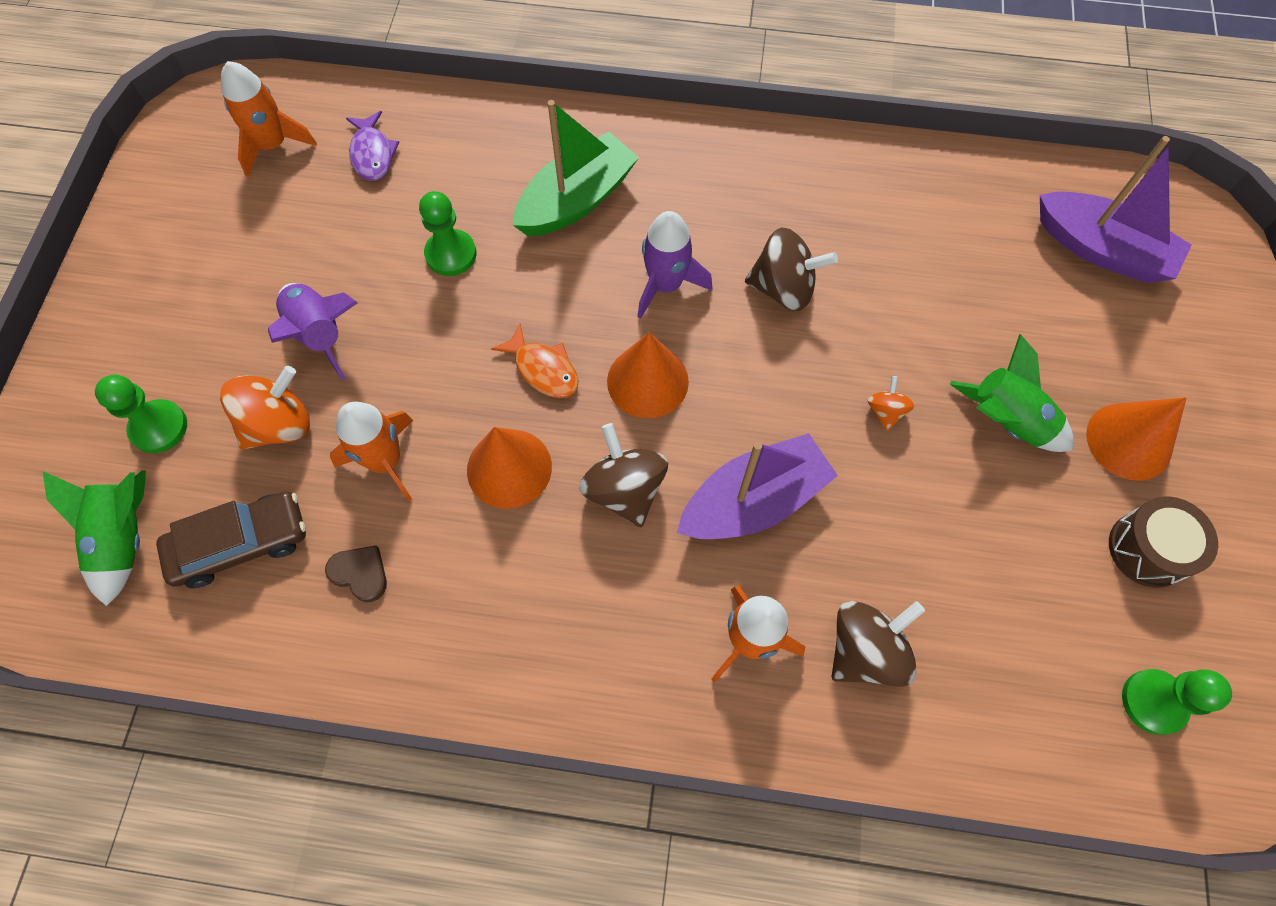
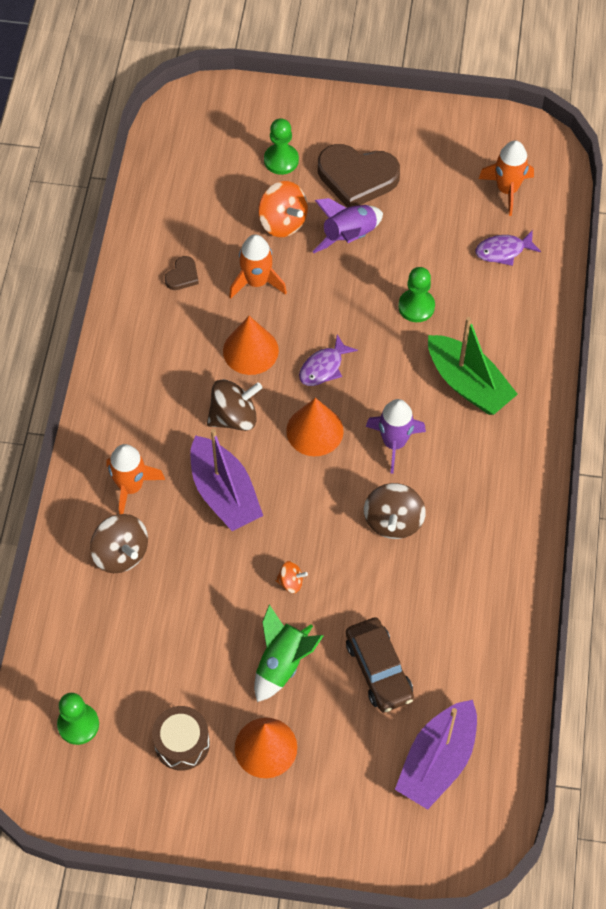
camera: 90 degrees right, 5 degrees down
green rocket [43,470,146,606] -> none
brown car [156,491,306,588] -> brown car moved to [346,617,414,712]
orange fish [491,324,578,398] -> purple fish [299,334,358,386]
none -> brown heart [318,144,400,208]

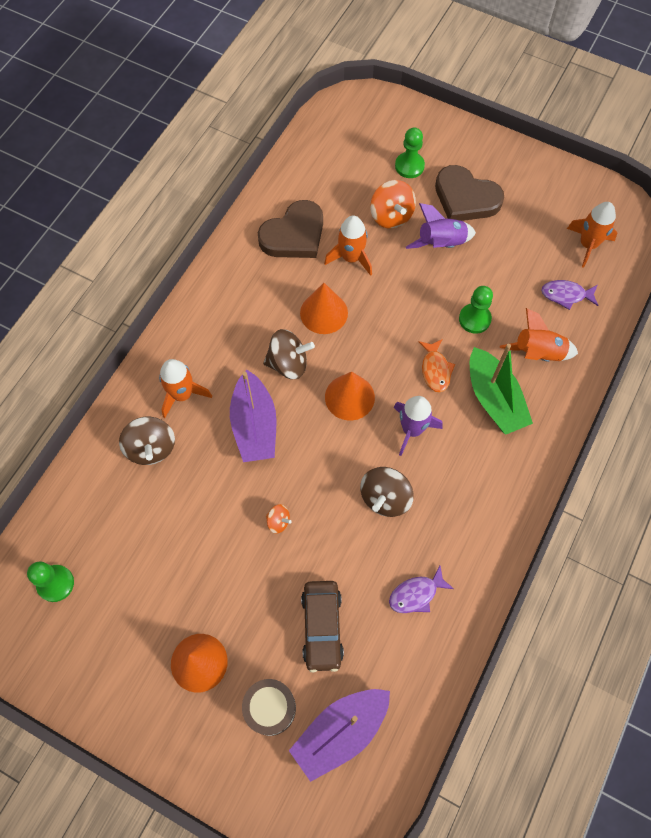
camera: 20 degrees right, 5 degrees up
brown drum [152,706,210,771] -> brown drum moved to [242,679,296,736]
brown heart [165,256,199,290] -> brown heart [258,200,323,258], size x2.19
green rocket [254,604,323,702] -> none
purple fish [299,334,358,386] -> purple fish moved to [389,566,454,613]
none -> orange fish [419,339,455,392]
none -> orange rocket [500,308,578,362]

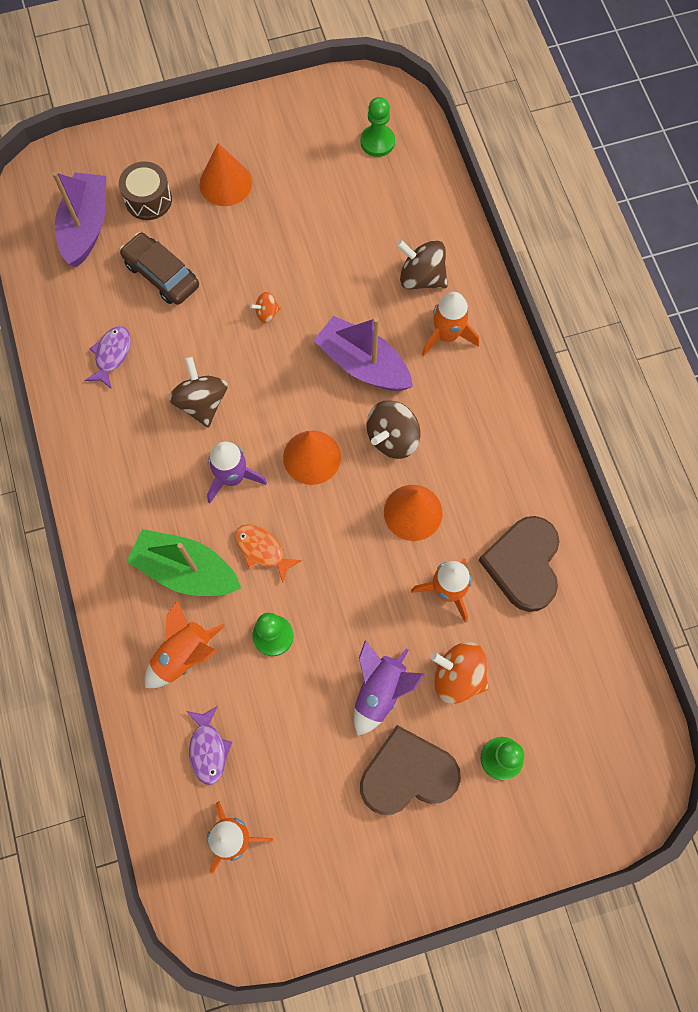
camera: 135 degrees right, 5 degrees up
purple fish [541,280,598,310] -> purple fish turned 120 degrees clockwise [187,706,232,785]

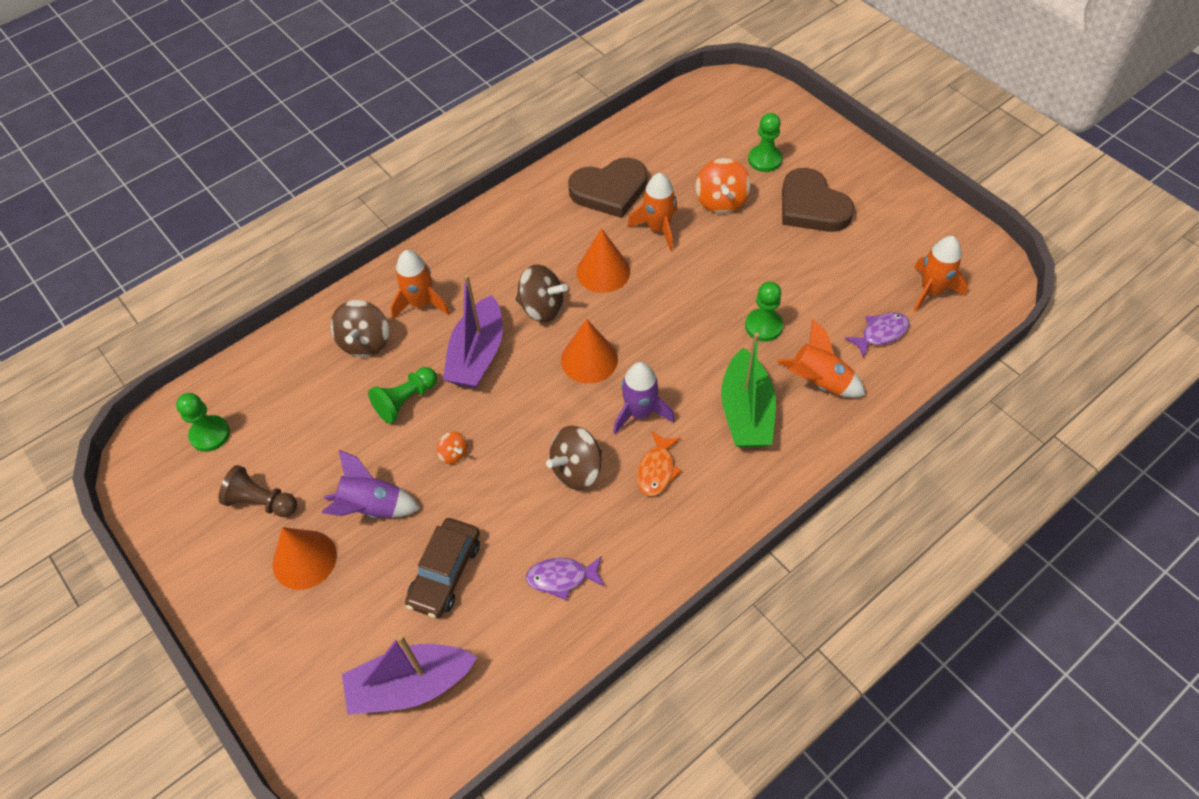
camera: 110 degrees left, 15 degrees down
brown drum [119,161,172,220] -> none
orange fish [235,524,302,583] -> orange fish moved to [637,431,682,496]
purple rocket [354,640,424,736] -> purple rocket moved to [322,450,421,518]
none -> brown pawn [218,465,297,517]
none -> green pawn [368,367,437,423]

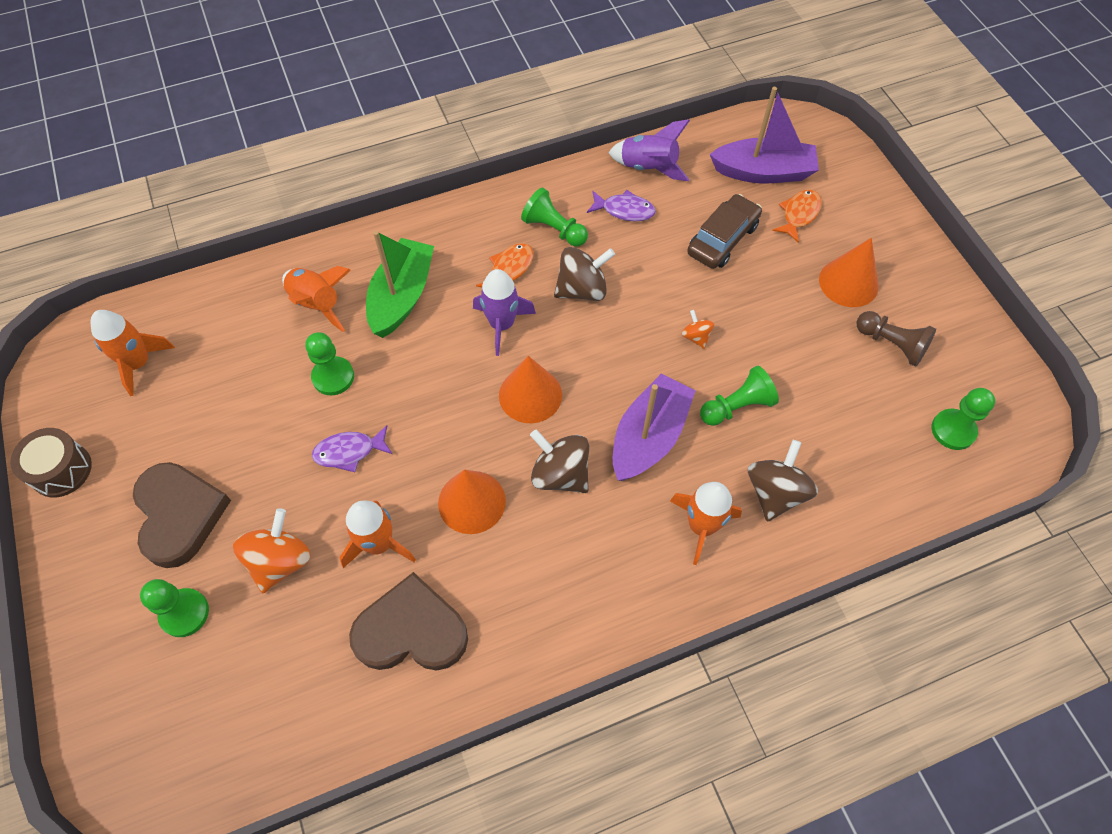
camera: 165 degrees left, 5 degrees up
purple rocket [322,450,421,518] -> purple rocket moved to [608,119,690,181]
purple fish [845,312,909,358] -> purple fish moved to [312,425,392,472]
none -> brown drum [10,428,92,497]
none -> green pawn [521,187,588,247]
none -> orange fish [772,189,822,243]

